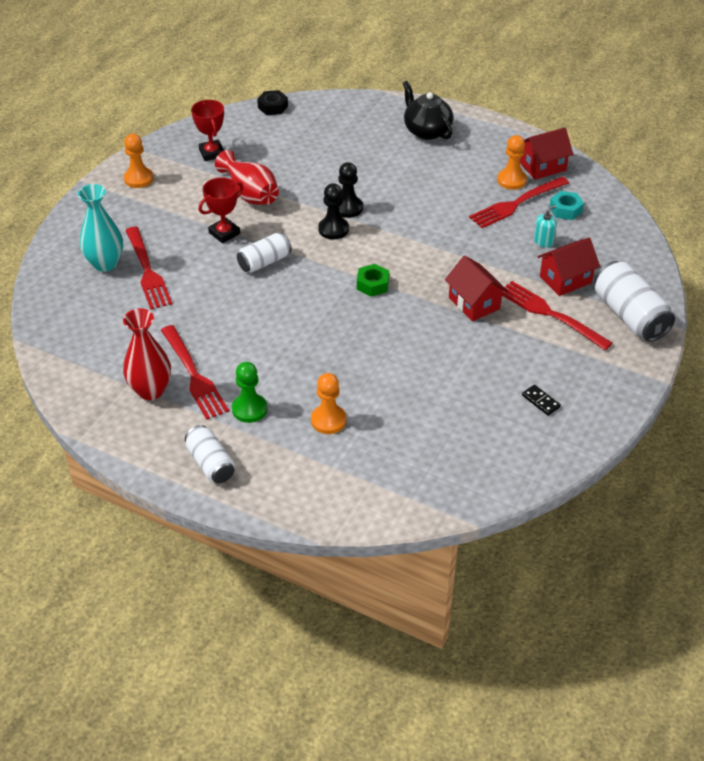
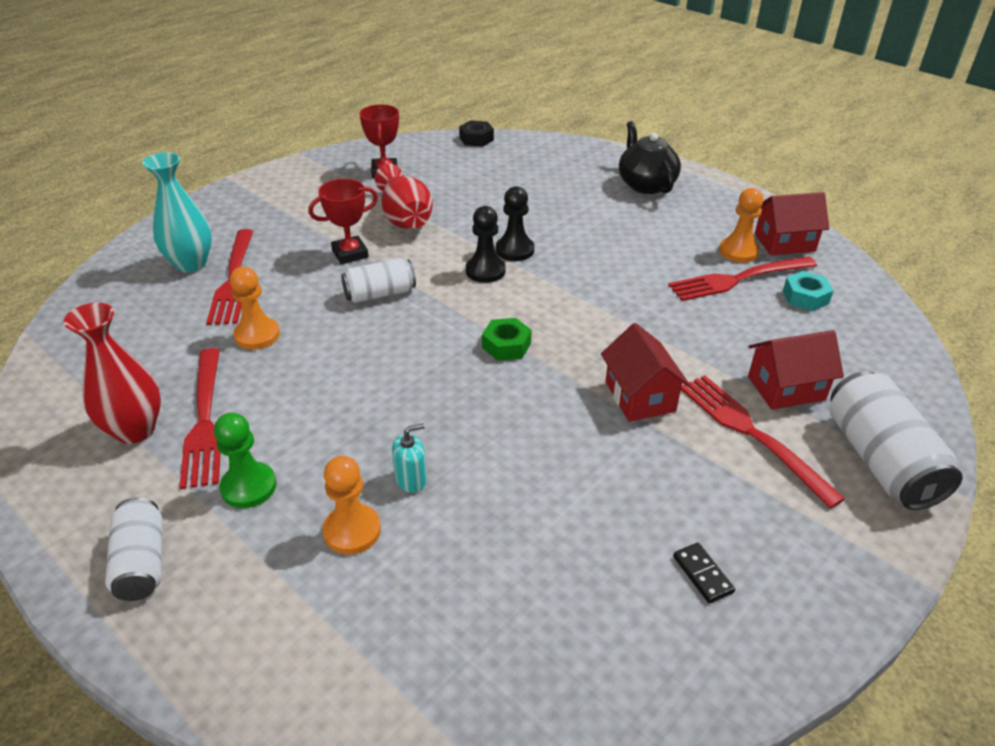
camera: 15 degrees right, 5 degrees down
orange pawn [124,134,153,188] -> orange pawn moved to [230,267,280,350]
turquoise soap dispenser [534,205,557,248] -> turquoise soap dispenser moved to [392,424,427,493]

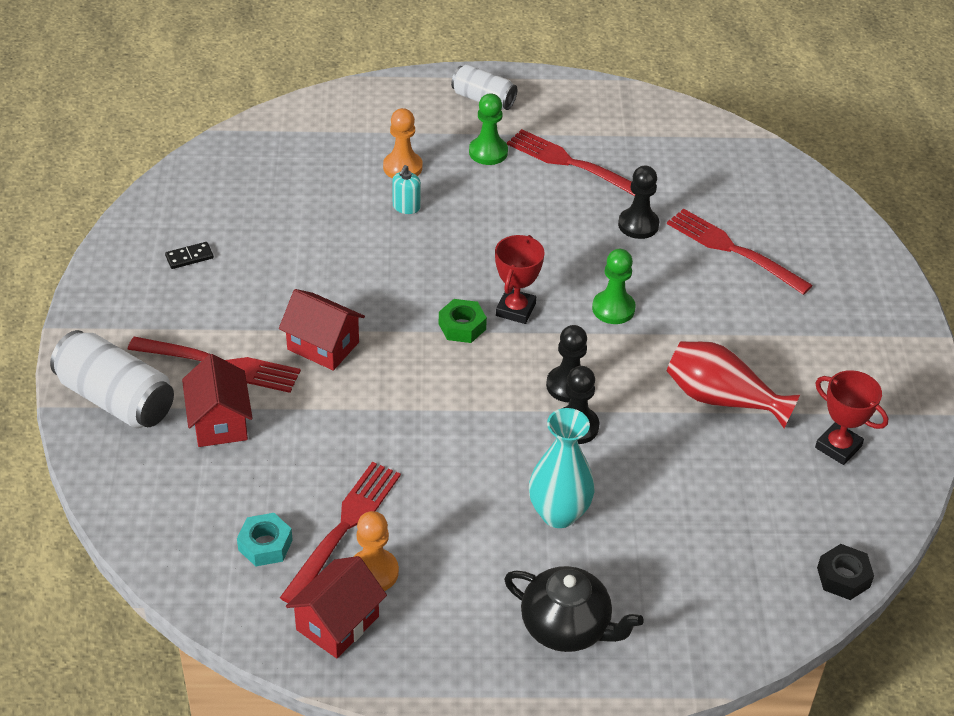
camera: 135 degrees right, 5 degrees up
red vase [63,303,161,444] -> none
turquoise vase [142,152,212,272] -> turquoise vase moved to [529,408,595,528]
orange pawn [230,267,280,350] -> black pawn [618,166,659,239]
red trophy [308,179,378,264] -> red trophy moved to [495,235,544,324]
white can [341,258,416,303] -> green pawn [592,249,636,324]
black domino [673,543,735,604] -> black domino turned 45 degrees counterclockwise [165,242,214,269]
red house [748,330,844,410] -> red house turned 45 degrees counterclockwise [182,354,253,447]

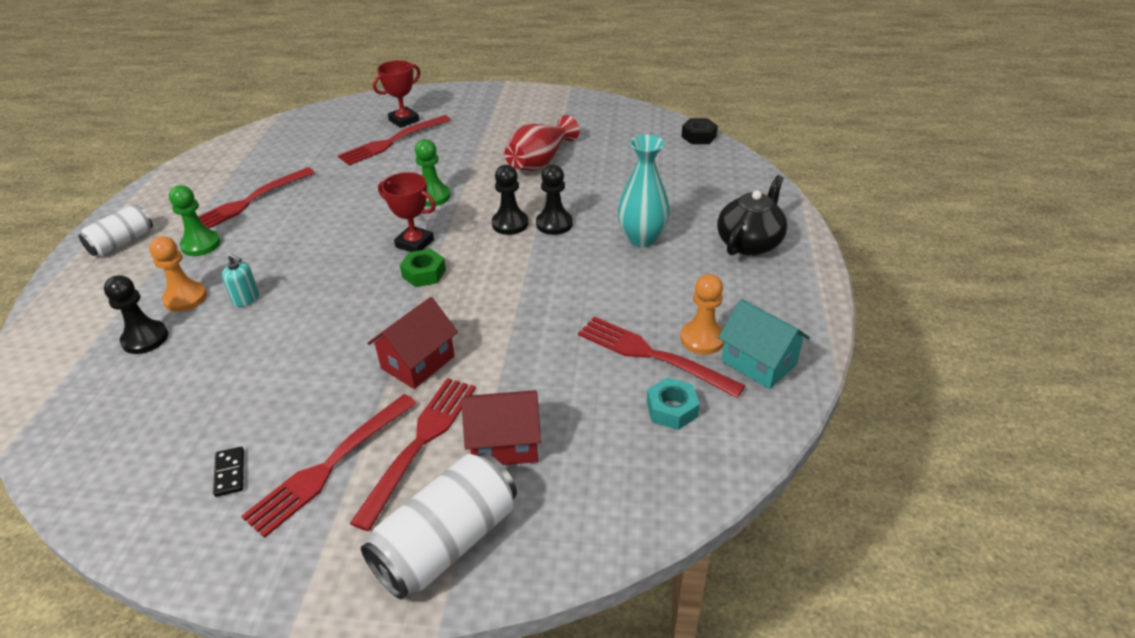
camera: 80 degrees left, 5 degrees down
red house [286,556,387,658] -> turquoise house [718,299,810,389]
black pawn [618,166,659,239] -> black pawn moved to [104,275,168,354]
red trophy [815,370,888,465] -> red trophy moved to [373,60,420,128]
none -> red fork [241,394,417,538]

